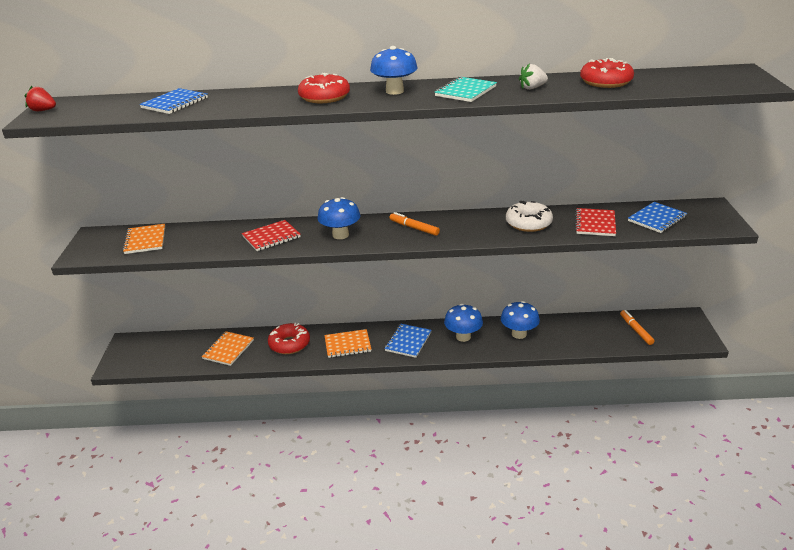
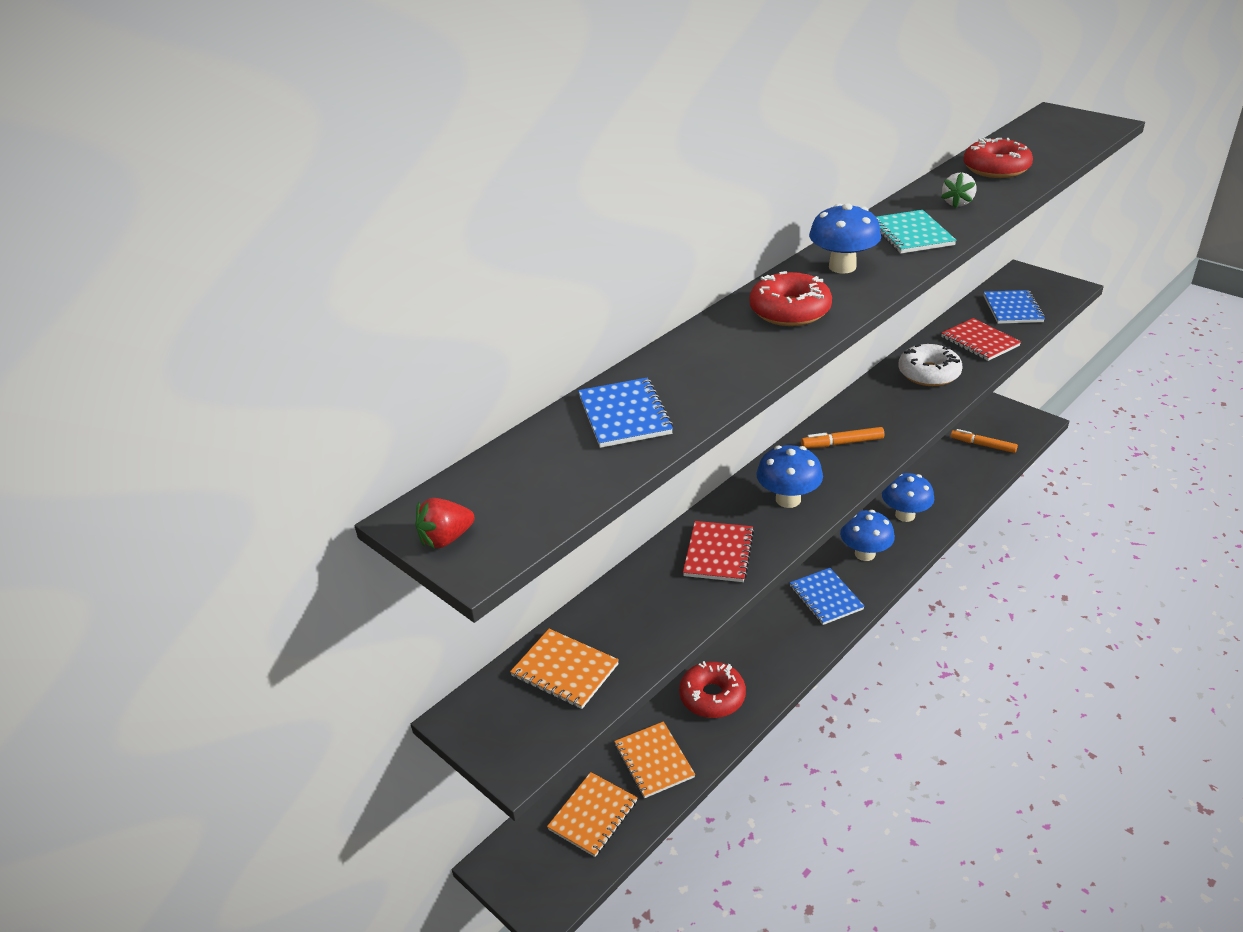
camera: 45 degrees left, 5 degrees up
orange notebook [324,329,371,358] -> orange notebook moved to [547,772,638,857]

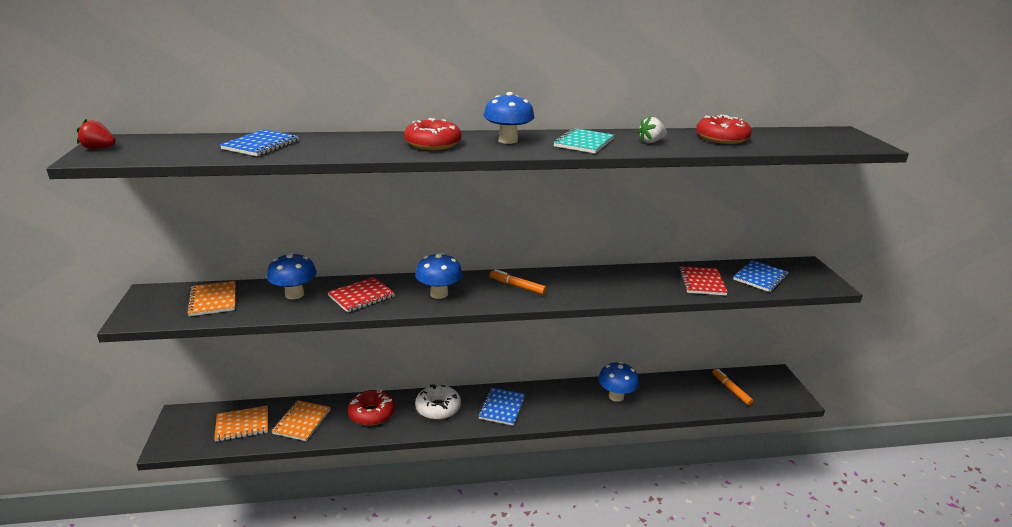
camera: 35 degrees right, 10 degrees down
blue mushroom [840,510,895,561] -> blue mushroom moved to [267,253,317,299]
white donut [898,344,962,386] -> white donut moved to [415,384,461,420]

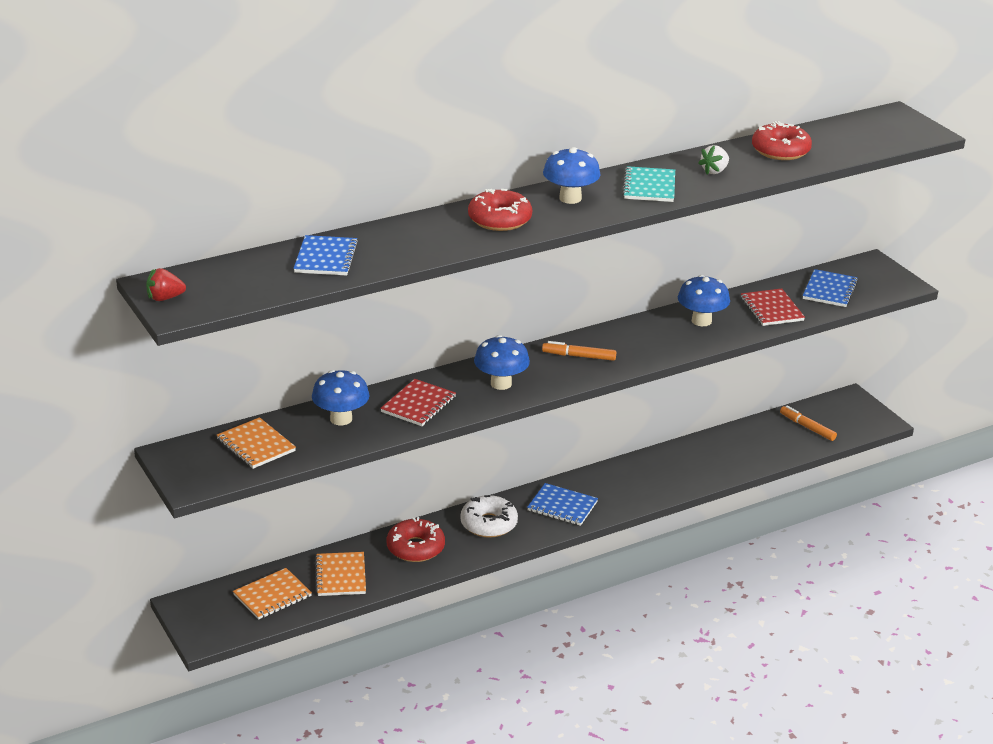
camera: 20 degrees left, 5 degrees up
blue notebook [478,387,525,426] -> blue notebook turned 60 degrees counterclockwise [527,483,598,526]
blue mushroom [598,362,639,402] -> blue mushroom moved to [678,275,730,326]

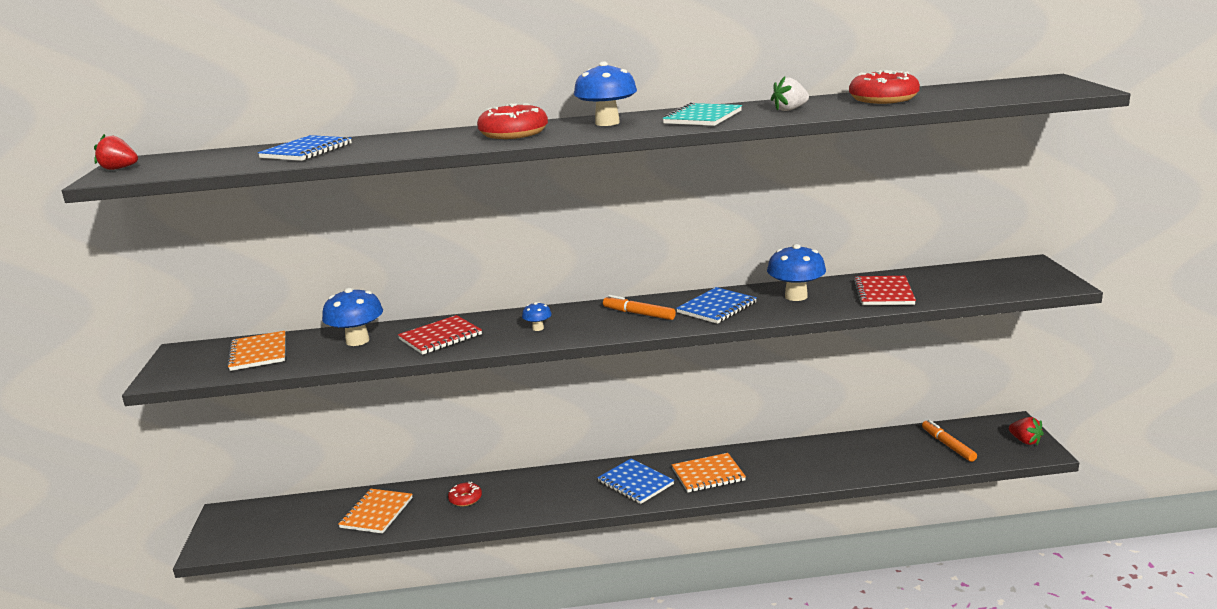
camera: 25 degrees right, 10 degrees down
orange notebook [233,568,312,620] -> orange notebook moved to [672,453,746,493]
red donut [387,517,445,562] -> red donut [448,482,482,506], size x0.56
white donut [460,495,518,538] -> none
blue mushroom [474,335,530,390] -> blue mushroom [522,302,552,331], size x0.50
blue notebook [803,269,858,307] -> blue notebook moved to [676,287,757,324]
none -> red strawberry [1009,417,1044,445]

